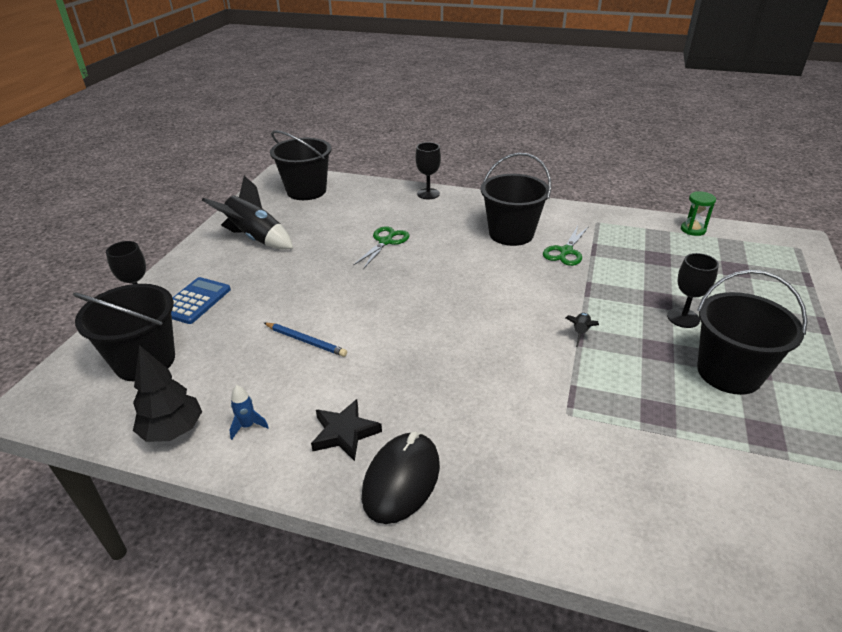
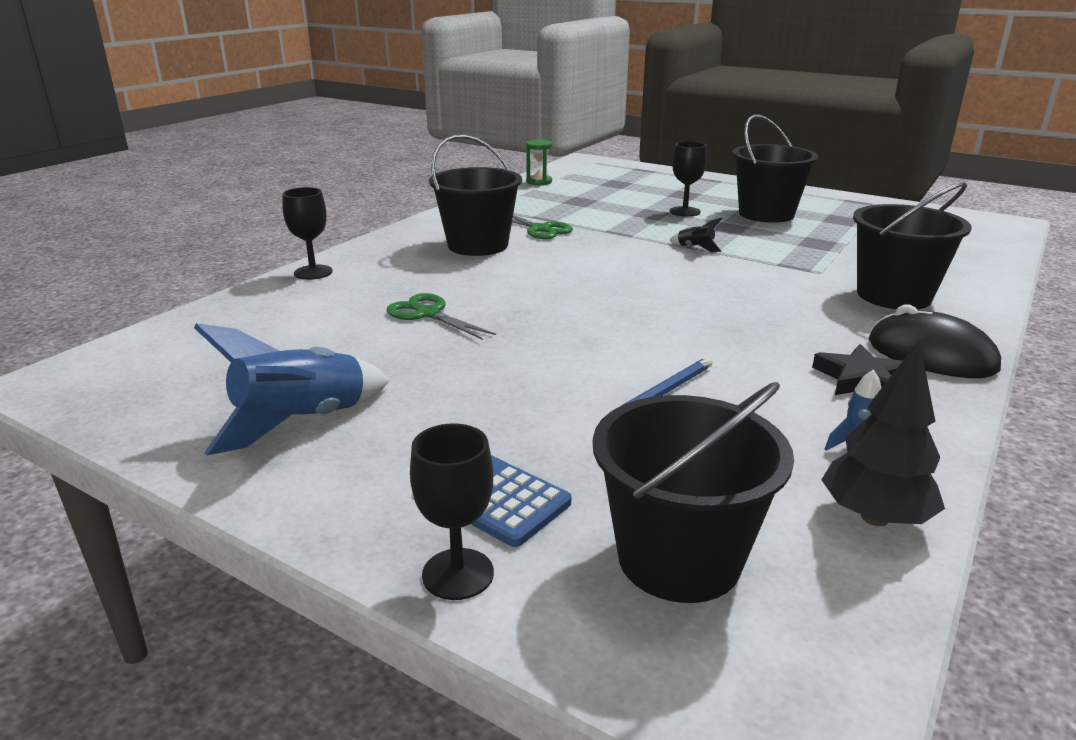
camera: 75 degrees left, 10 degrees down
black rocket [202,176,293,249] -> blue rocket [194,323,389,455]
black bucket [270,130,332,200] -> black bucket moved to [853,182,972,310]

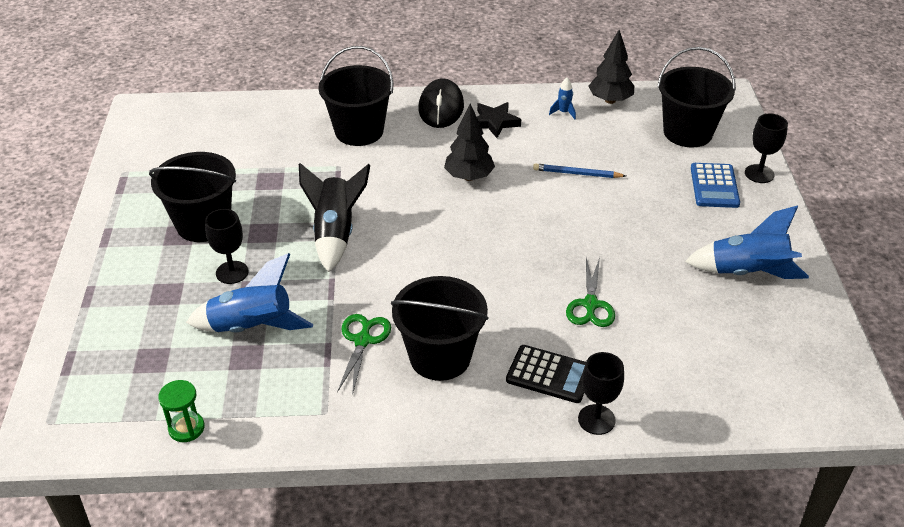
camera: 125 degrees left, 15 degrees up
black rocket [669,217,722,252] -> black rocket [299,163,370,272], size x2.26
none -> blue rocket [186,253,313,333]
none -> black tree [444,103,495,181]
none -> black calculator [506,345,586,403]

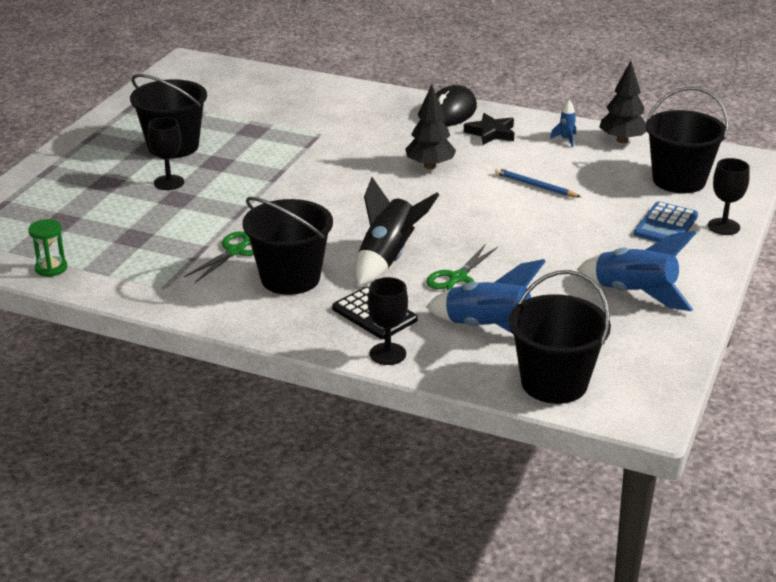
camera: 25 degrees right, 10 degrees down
blue rocket [186,253,313,333] -> blue rocket moved to [426,259,546,333]
black rocket [299,163,370,272] -> black rocket moved to [356,177,439,286]
black bucket [318,46,393,146] -> black bucket moved to [509,270,611,404]

